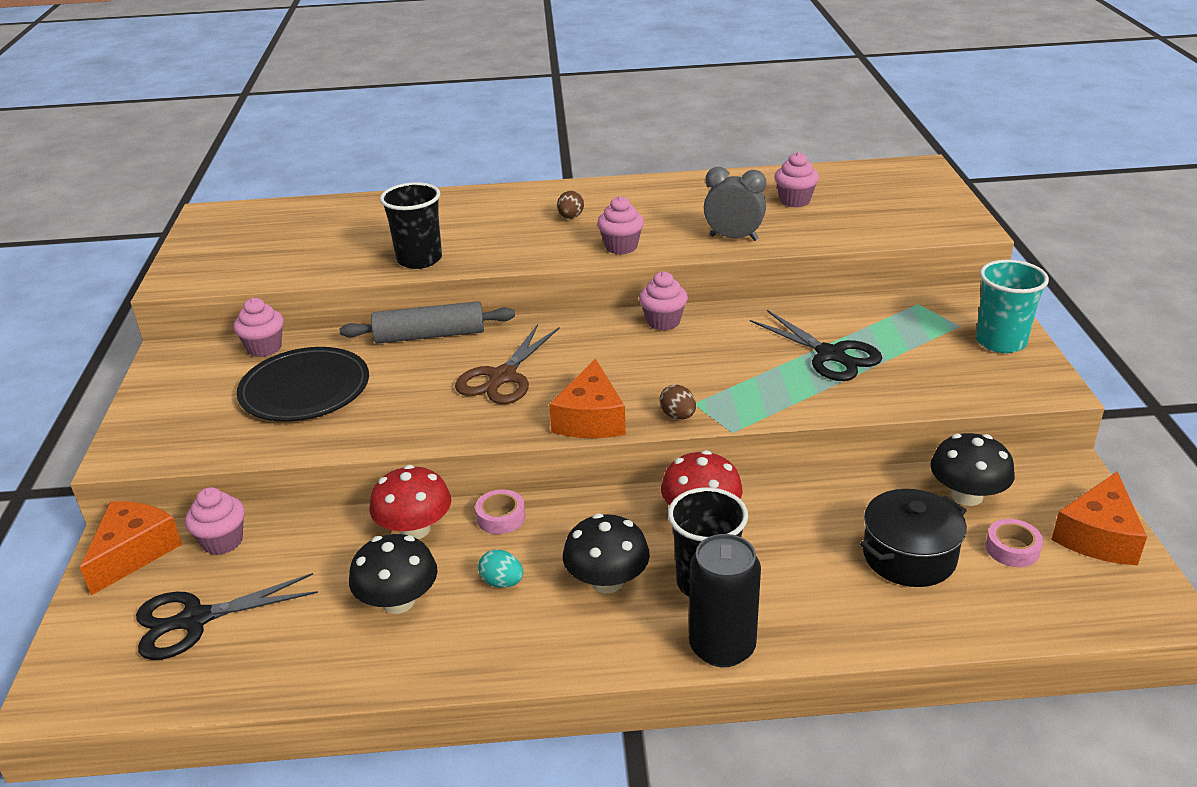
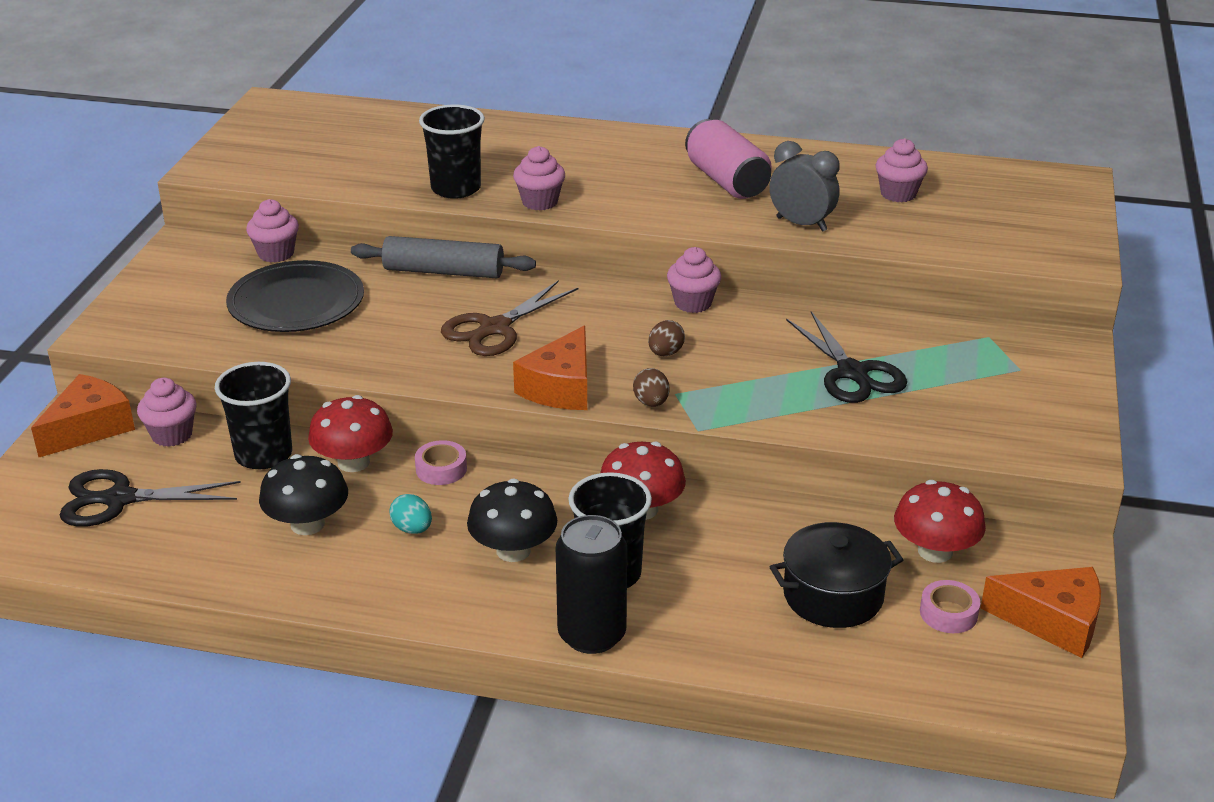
camera: 15 degrees right, 0 degrees up
brown egg [557,191,584,219] -> brown egg moved to [648,320,685,356]
pink cupcake [597,196,644,254] -> pink cupcake moved to [513,146,565,210]
black mushroom [930,433,1015,506] -> red mushroom [894,480,986,563]
turquoise cup [976,260,1049,353] -> none
orange cheese [1051,471,1147,565] -> orange cheese turned 120 degrees counterclockwise [980,567,1101,658]
none -> black cup [215,362,292,469]
none -> pink can [685,119,772,199]

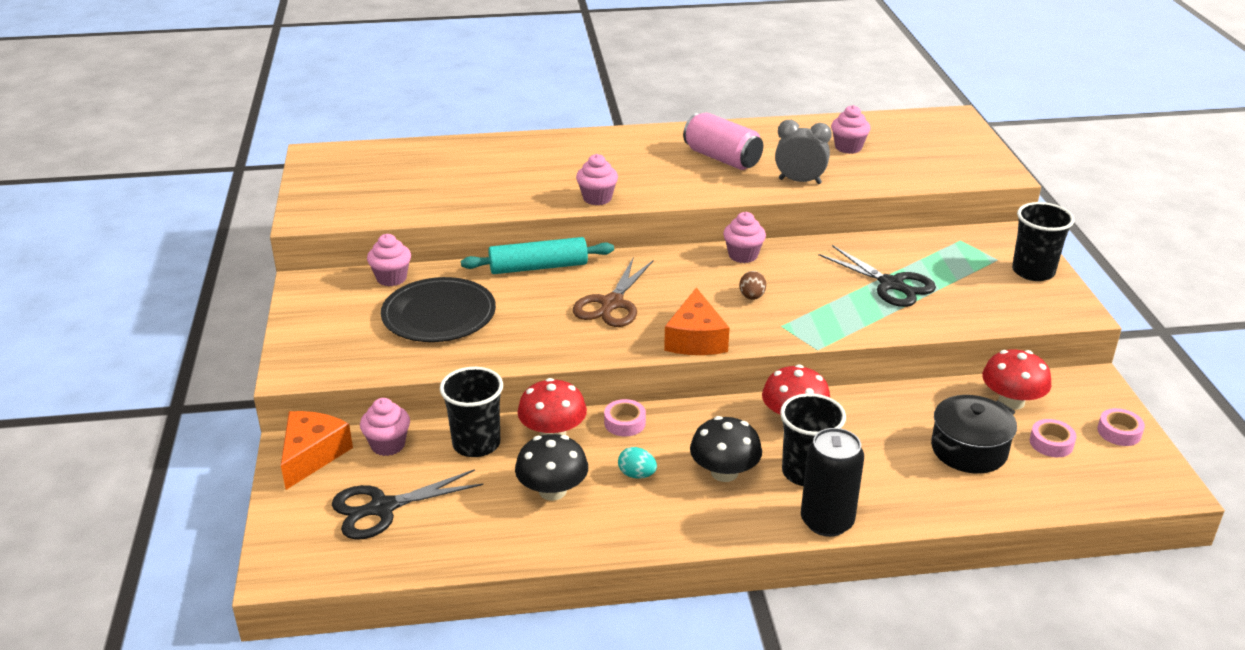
camera: 20 degrees left, 0 degrees up
grey rolling pin [351,236,536,278] -> turquoise rolling pin [461,237,614,274]
black cup [419,104,485,199] -> black cup moved to [1012,202,1074,281]
brown egg [633,368,669,407] -> none
orange cheese [980,567,1101,658] -> pink tape [1097,408,1145,446]

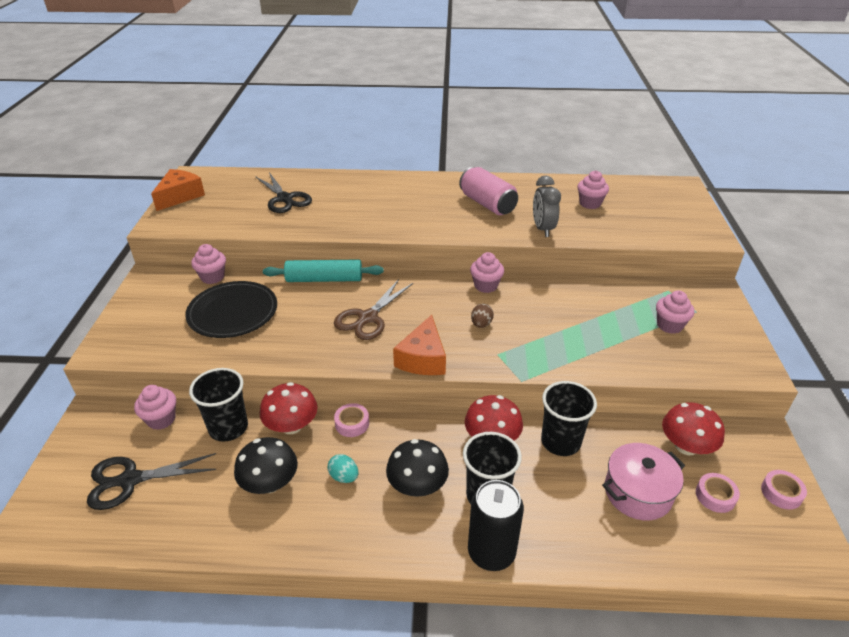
camera: 10 degrees right, 5 degrees up
orange cheese [281,411,353,490] -> orange cheese moved to [151,169,205,211]
pink cupcake [576,154,618,205] -> pink cupcake moved to [656,290,694,334]
grey clock [775,120,832,184] -> grey clock turned 120 degrees counterclockwise [533,175,561,237]
black scissors [818,245,936,307] -> black scissors moved to [255,172,312,213]
black pot [931,395,1017,474] -> pink pot [602,443,685,521]
black cup [1012,202,1074,281] -> black cup moved to [541,381,597,456]

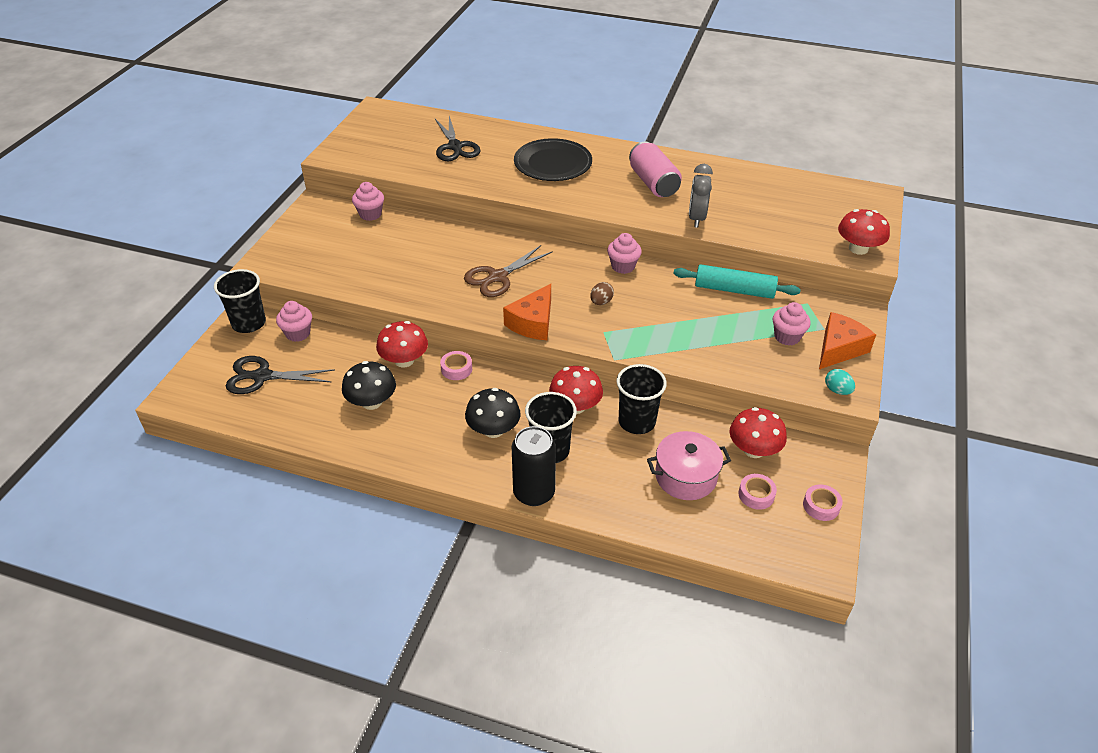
camera: 15 degrees right, 5 degrees up
orange cheese [151,169,205,211] -> orange cheese moved to [819,312,876,369]
black plate [185,281,277,338] -> black plate moved to [514,138,592,181]
black cup [189,368,248,442] -> black cup moved to [214,269,266,333]
turquoise rolling pin [263,259,384,282] -> turquoise rolling pin moved to [673,264,801,299]
turquoise egg [328,454,358,483] -> turquoise egg moved to [825,369,855,395]
pink cupcake [577,170,609,209] -> none
none -> red mushroom [838,209,890,255]

